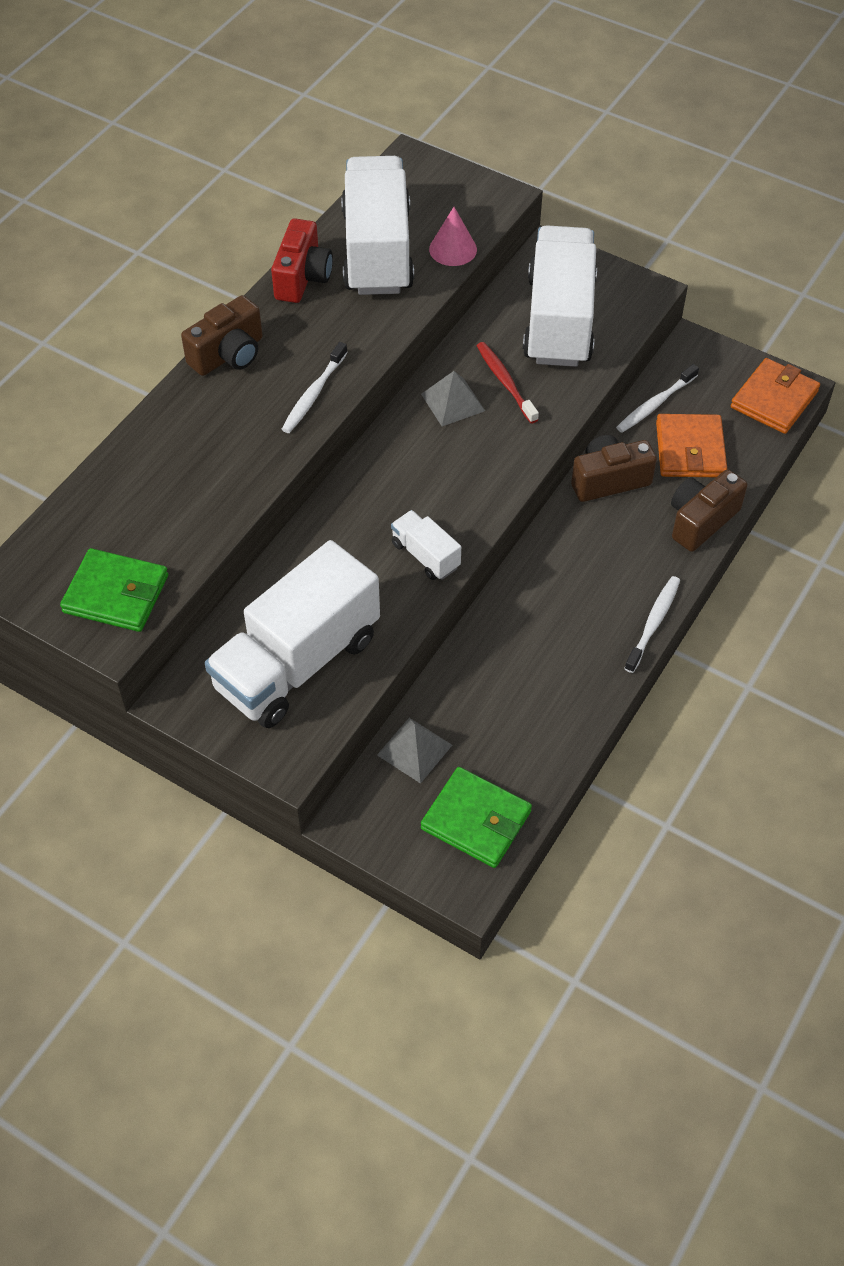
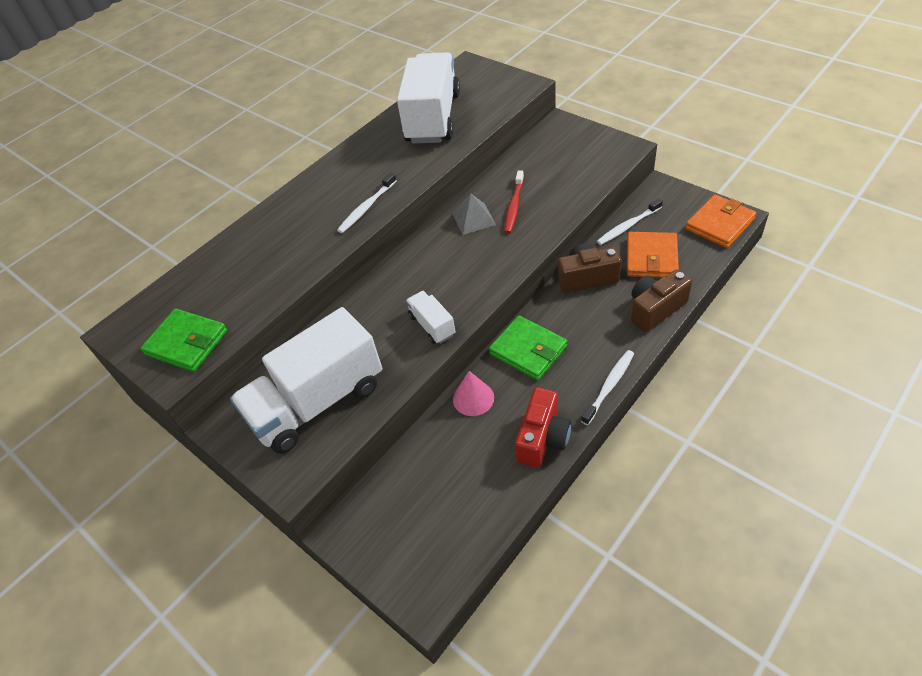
camera: 15 degrees right, 5 degrees down
brown camera [181,295,263,376] -> none
red camera [271,219,333,303] -> red camera moved to [515,388,572,468]
grey pyramid [377,718,452,784] -> none
green wallet [421,767,532,868] -> green wallet moved to [489,315,567,380]
pink cone [429,207,477,266] -> pink cone moved to [453,371,494,416]
red toothbrush [477,342,539,424] -> red toothbrush turned 150 degrees counterclockwise [504,170,524,234]
white truck [523,225,597,367] -> none

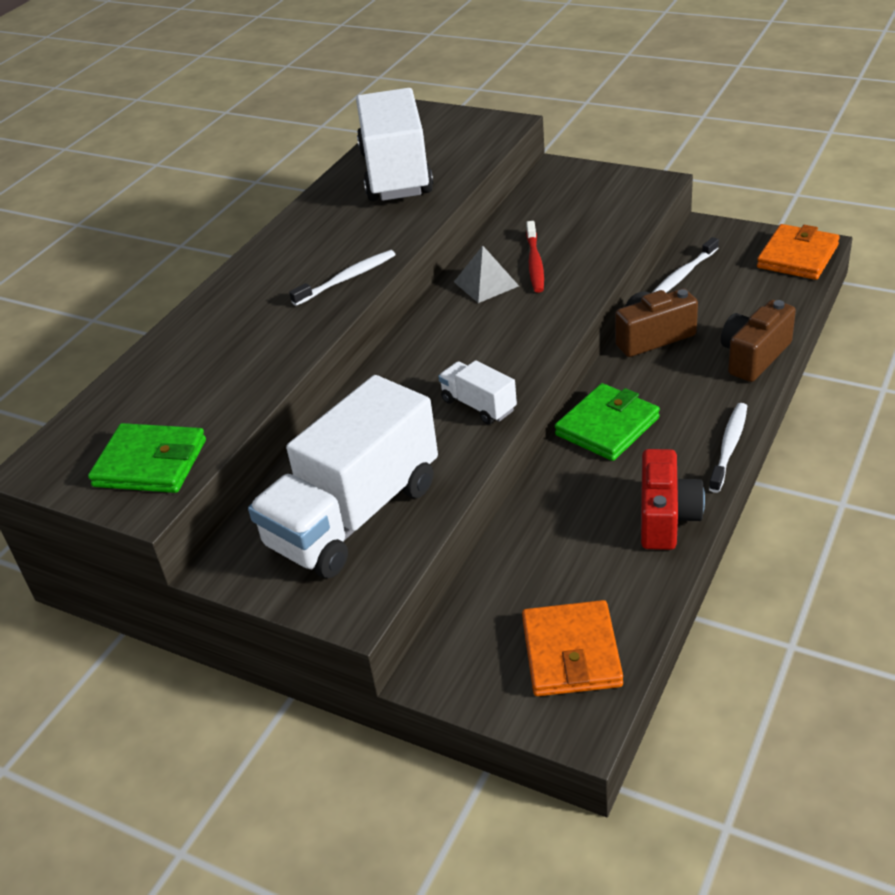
camera: 15 degrees left, 10 degrees down
white toothbrush [337,172,397,233] -> white toothbrush turned 150 degrees counterclockwise [289,250,396,306]
pink cone [453,371,494,416] -> none
green wallet [489,315,567,380] -> green wallet turned 75 degrees counterclockwise [555,383,660,461]
orange wallet [627,232,679,278] -> orange wallet moved to [522,600,623,696]

